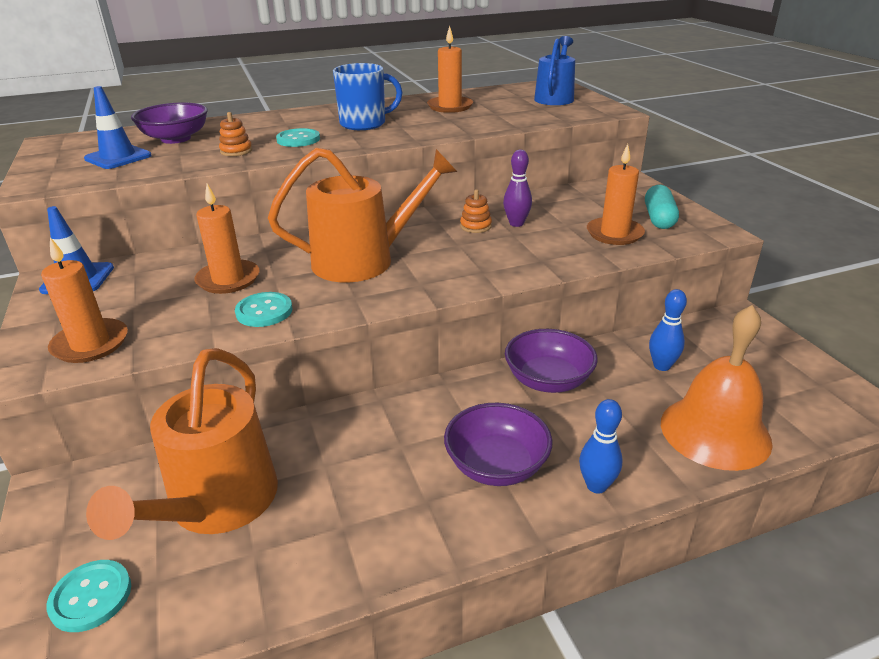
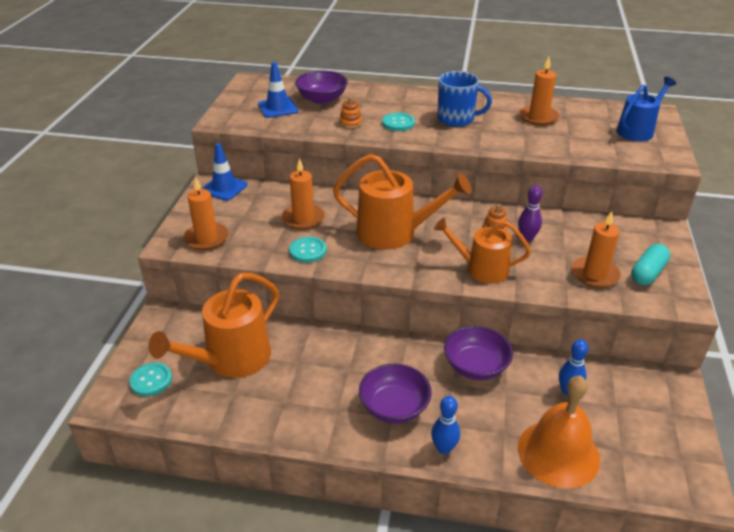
camera: 30 degrees right, 5 degrees up
none -> orange watering can [434,218,531,284]

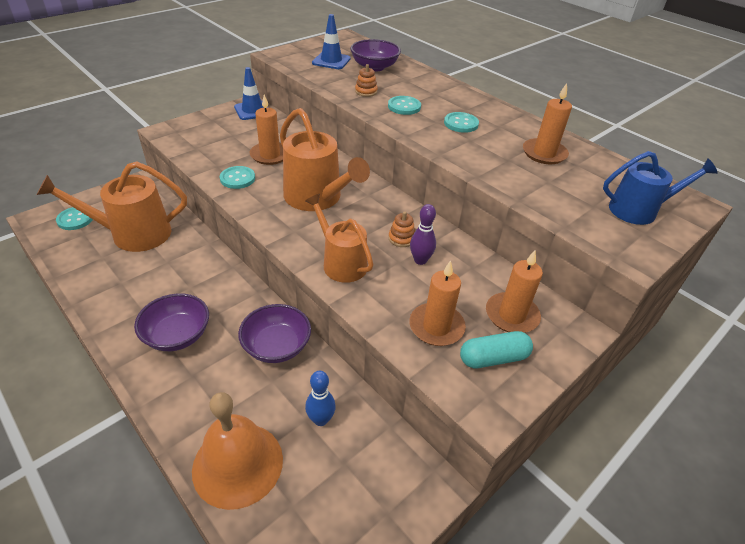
camera: 35 degrees right, 5 degrees up
orange candle [184,178,229,250] -> orange candle moved to [486,250,543,333]
blue bowling pin [431,396,460,454] -> none
blue mug [437,71,492,127] -> turquoise button [444,112,479,133]

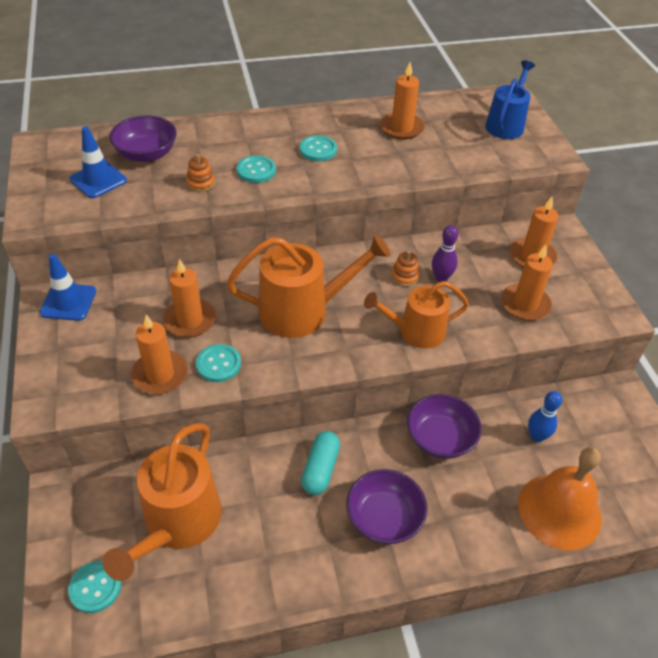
camera: 60 degrees left, 5 degrees up
turquoise capsule [460,331,533,368] -> turquoise capsule moved to [301,431,340,495]
none -> orange candle [131,315,188,394]

